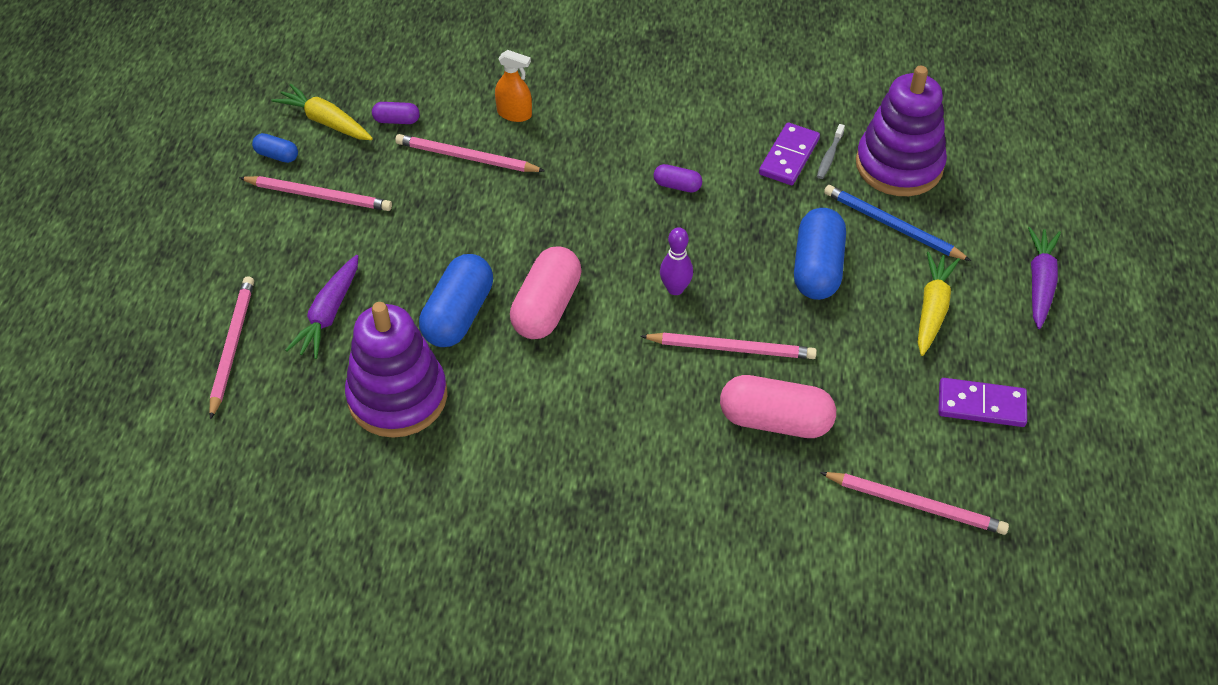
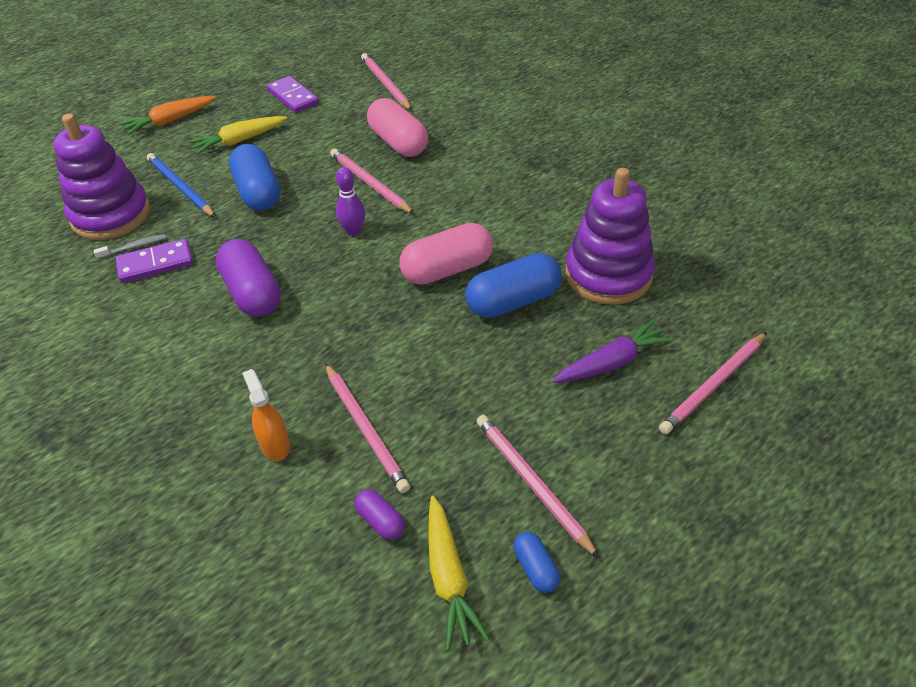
camera: 135 degrees left, 5 degrees down
purple capsule [654,164,702,193] -> purple capsule [216,239,281,317], size x2.04
blue capsule [794,208,846,300] -> blue capsule turned 75 degrees counterclockwise [229,144,281,211]
blue pencil [824,185,971,261] -> blue pencil turned 150 degrees clockwise [147,153,216,217]
purple carrot [1028,227,1061,329] -> orange carrot [119,96,216,135]

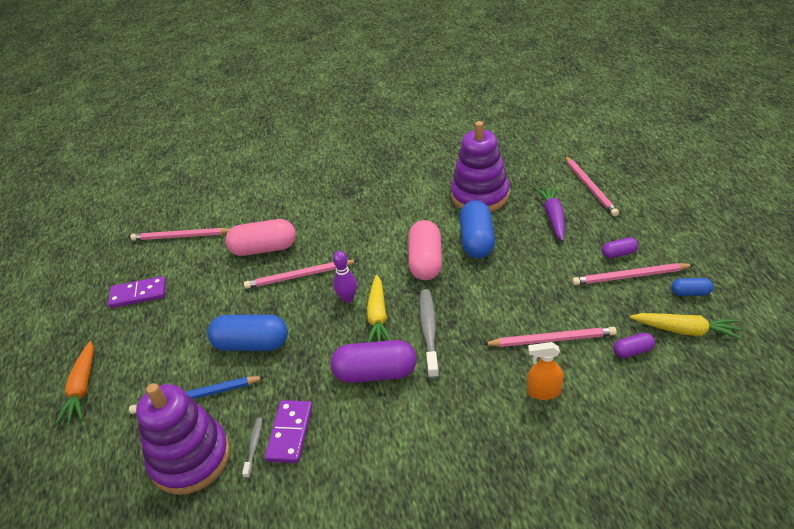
camera: 60 degrees left, 5 degrees down
yellow carrot [189,116,287,155] -> yellow carrot moved to [367,275,391,342]
none -> grey toothbrush [419,289,439,379]
none -> purple capsule [602,237,638,258]

